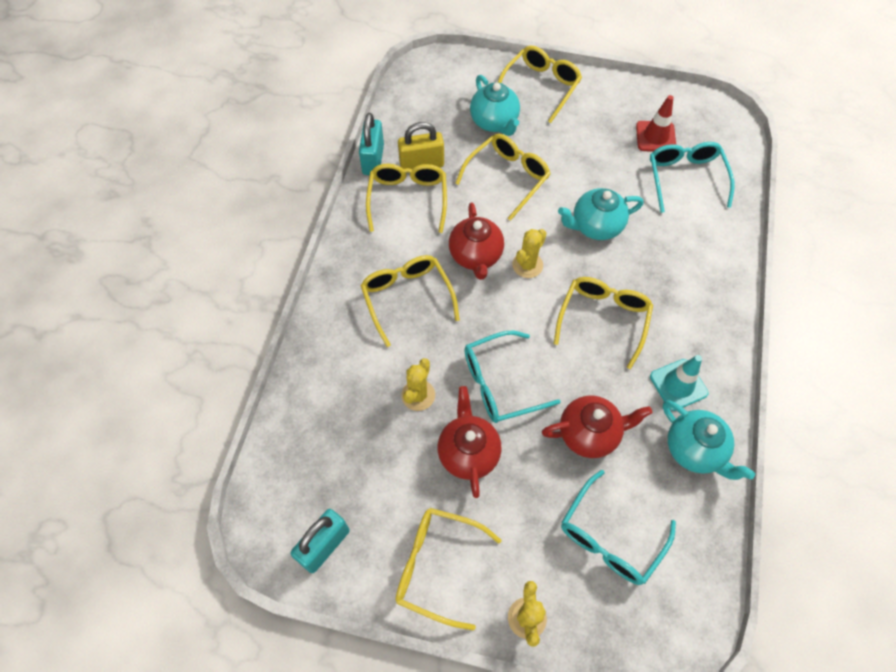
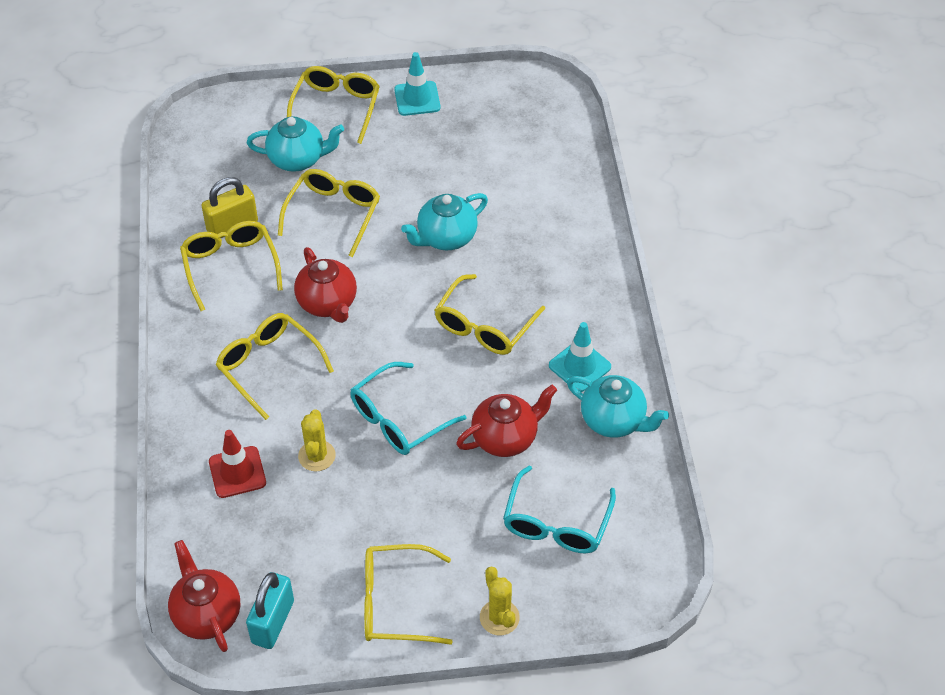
camera: 20 degrees left, 10 degrees down
turquoise padlock [359,113,384,175] -> none
red teapot [438,386,502,498] -> red teapot moved to [168,540,240,652]
turquoise teapot [470,75,520,136] -> turquoise teapot turned 45 degrees counterclockwise [247,116,344,172]
yellow cactus [512,229,547,278] -> none
yellow glasses [554,277,653,369] -> yellow glasses turned 150 degrees counterclockwise [435,274,545,355]
red traffic cone [636,95,676,152] -> red traffic cone moved to [209,430,266,498]
turquoise glasses [650,142,735,213] -> none
none -> turquoise traffic cone [394,52,441,116]

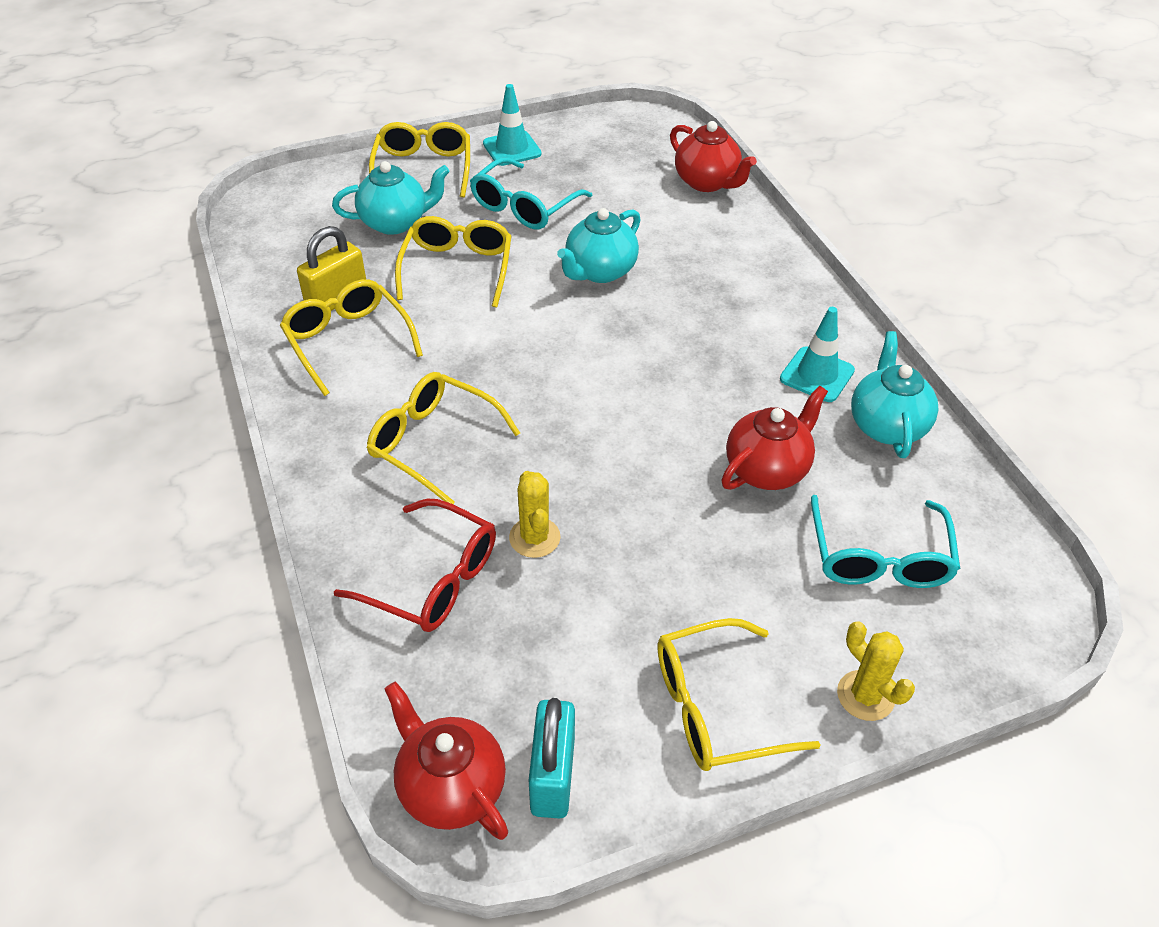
camera: 15 degrees left, 5 degrees down
red traffic cone [209,430,266,498] -> red glasses [334,499,496,632]
red teapot [294,247,357,323] -> red teapot moved to [670,121,757,192]
turquoise glasses [350,362,467,455] -> turquoise glasses moved to [470,157,593,229]
yellow glasses [435,274,545,355] -> none
turquoise teapot [567,375,669,438] -> turquoise teapot turned 105 degrees counterclockwise [851,331,938,458]

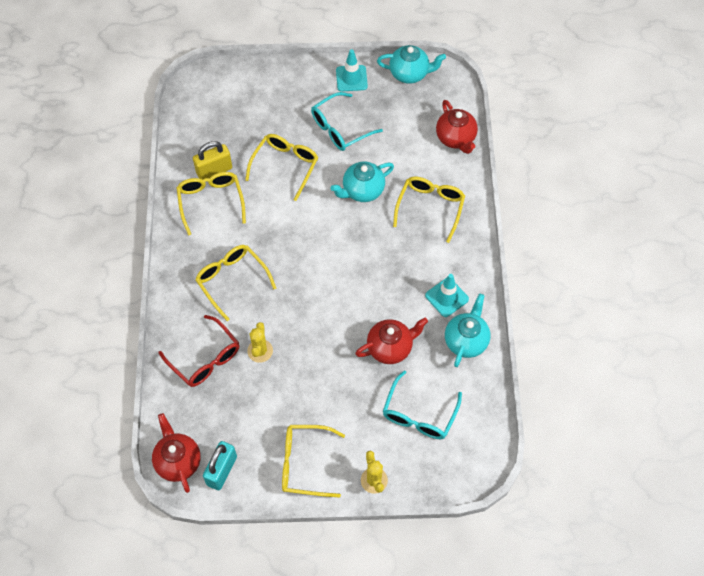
camera: 20 degrees right, 15 degrees up
turquoise teapot [332,161,450,235] -> turquoise teapot moved to [377,45,446,84]
yellow glasses [369,122,470,198] -> yellow glasses moved to [393,177,465,243]

